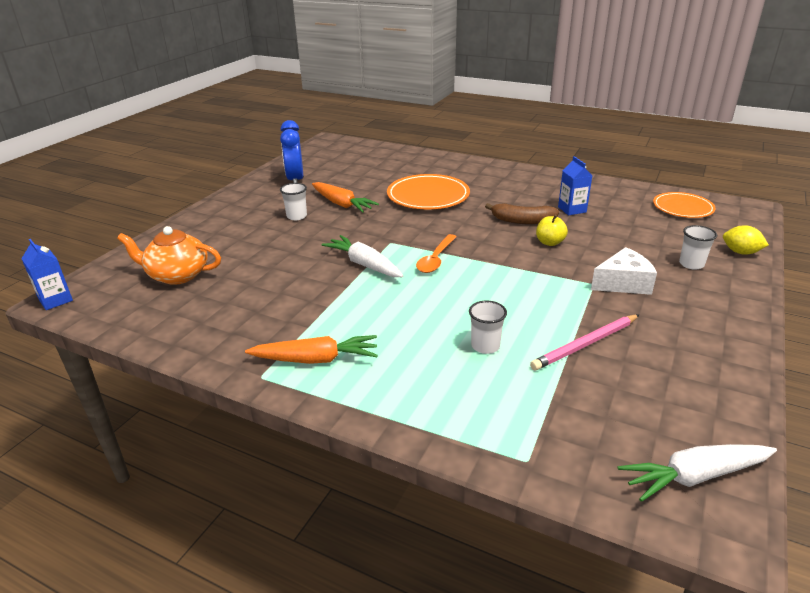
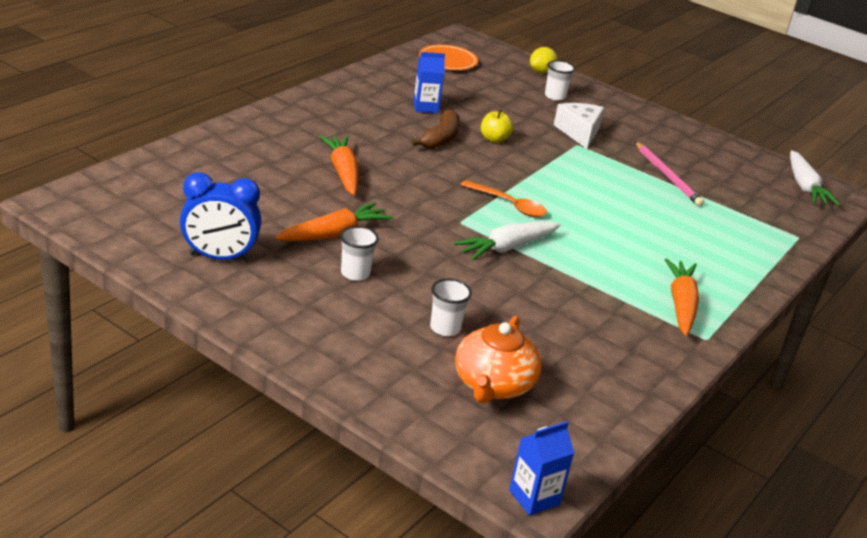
camera: 85 degrees left, 0 degrees up
orange plate [387,174,470,209] -> orange carrot [320,136,359,195]
white cup [469,300,507,354] -> white cup moved to [430,279,472,336]

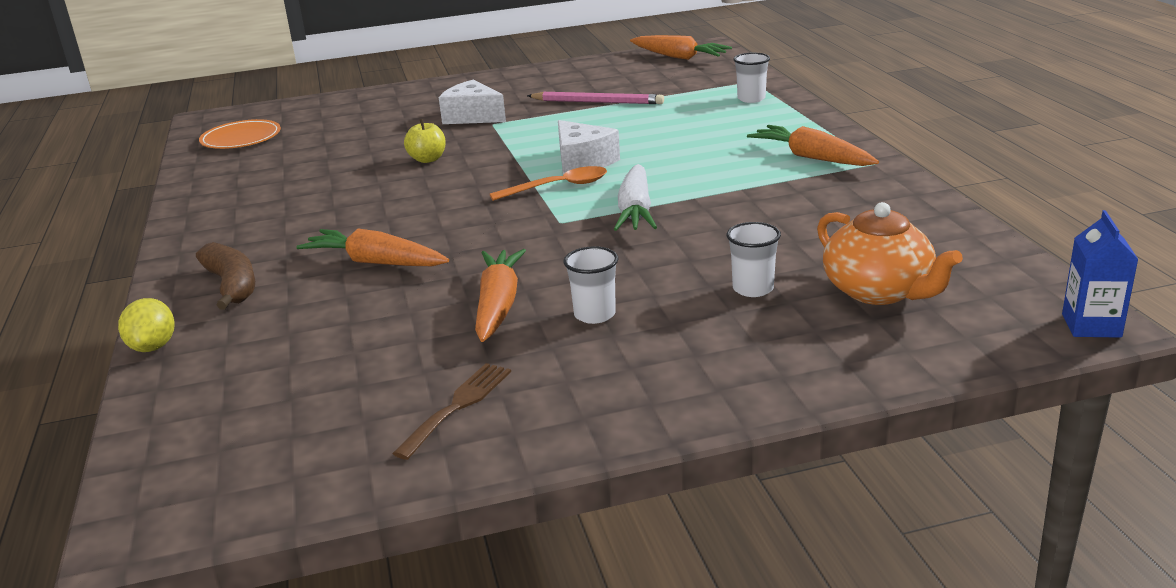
camera: 45 degrees left, 5 degrees down
blue clock [180,172,261,262] -> brown fork [392,363,511,460]
brown banana [411,109,460,149] -> brown banana moved to [196,242,255,310]
blue carton [413,52,445,113] -> none
yellow lemon [530,47,557,73] -> yellow lemon moved to [118,298,175,352]
white cup [545,60,575,100] -> white cup moved to [733,53,770,103]
white carrot [790,150,840,206] -> orange carrot [630,35,732,60]
none -> white cheese [558,120,620,175]

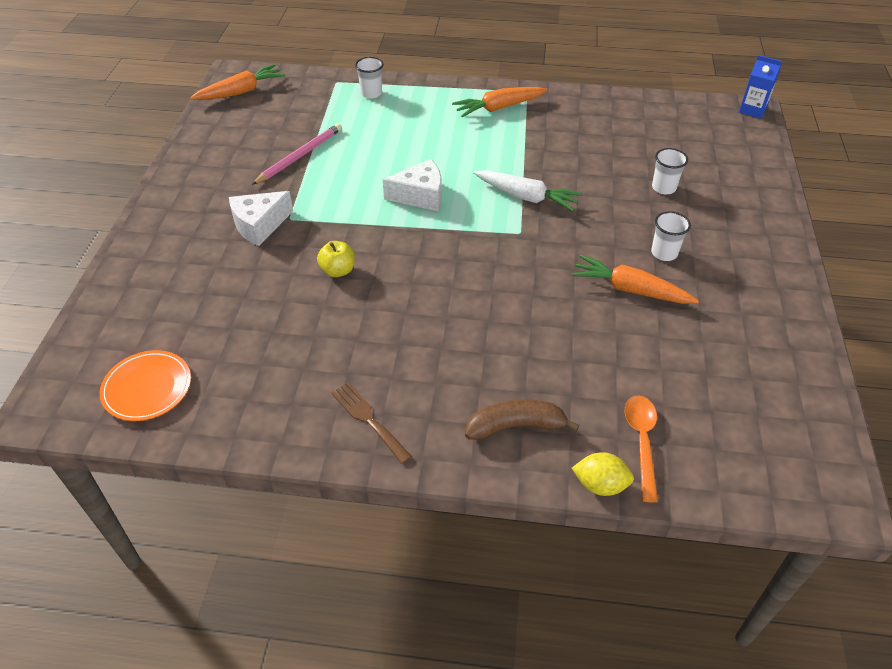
camera: 70 degrees left, 20 degrees up
orange carrot [296,228,449,266] -> none
brown fork [392,363,511,460] -> brown fork moved to [331,382,412,464]
orange spoon [490,166,607,201] -> orange spoon moved to [625,396,658,502]
orange teapot [817,202,963,305] -> none

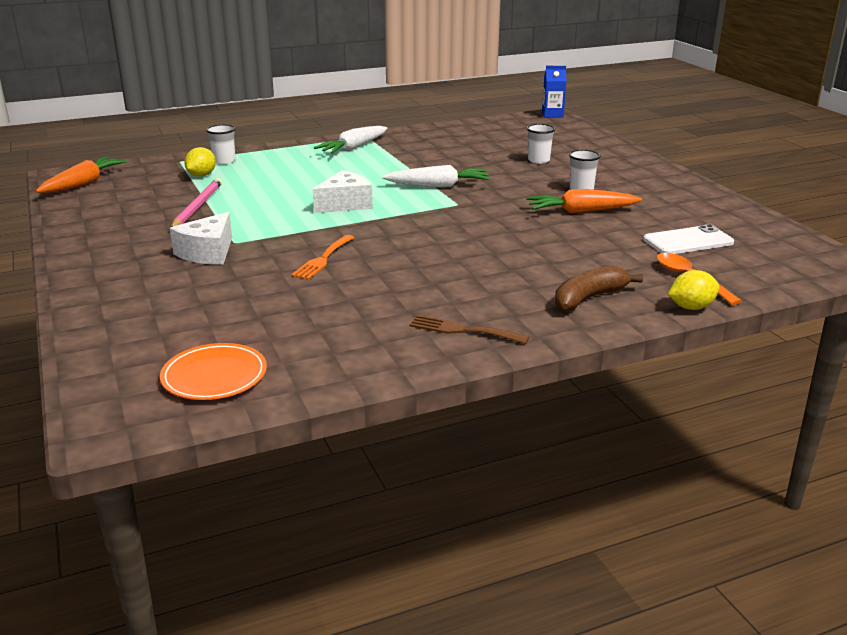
camera: 30 degrees left, 20 degrees down
yellow apple [317,241,355,277] -> orange fork [291,235,354,280]
orange carrot [452,87,547,117] -> white carrot [314,126,387,154]
none -> yellow lemon [184,147,216,177]
none -> white phone [643,224,734,254]

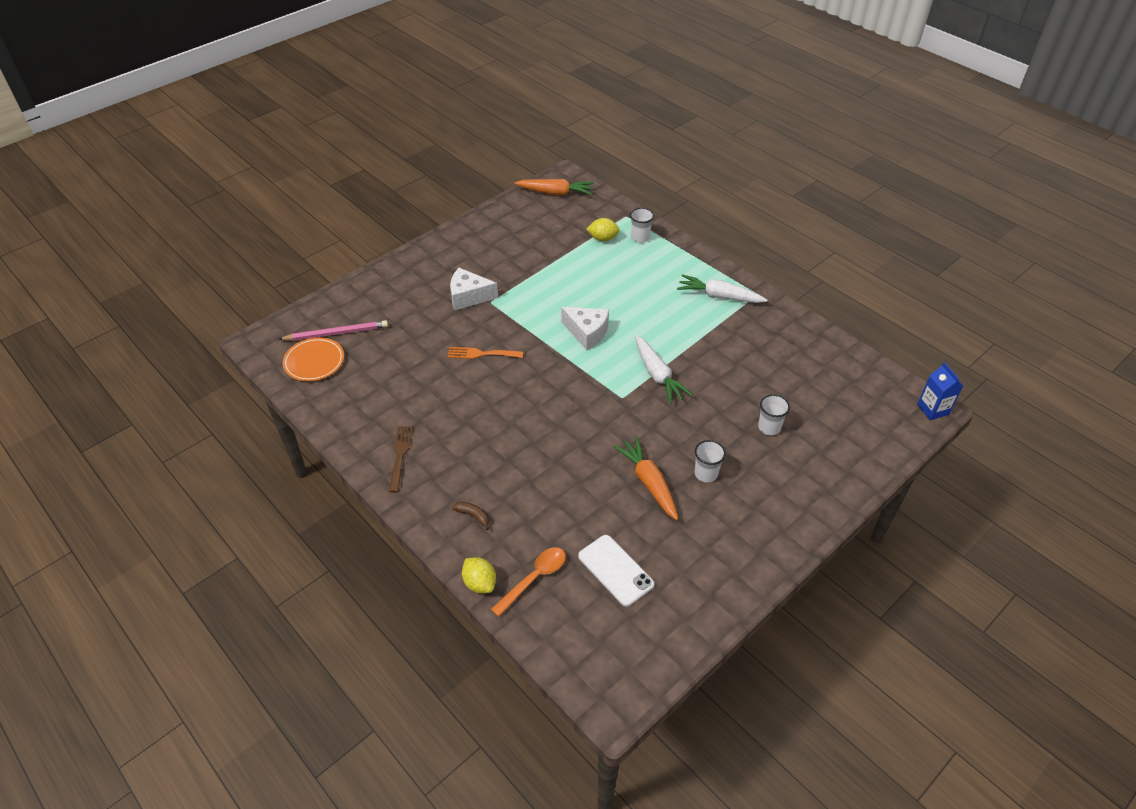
camera: 70 degrees right, 20 degrees up
pink pencil [171,178,222,227] -> pink pencil moved to [279,320,388,341]
brown banana [555,266,643,311] -> brown banana [452,502,489,530], size x0.54

